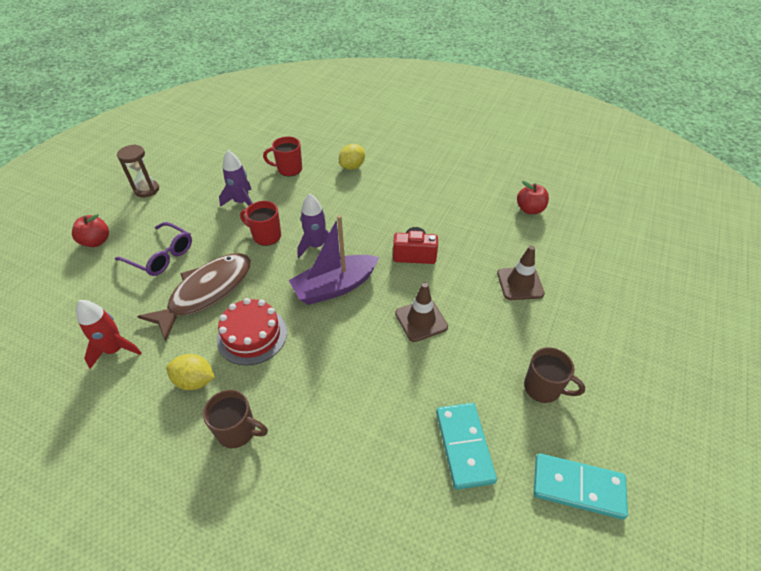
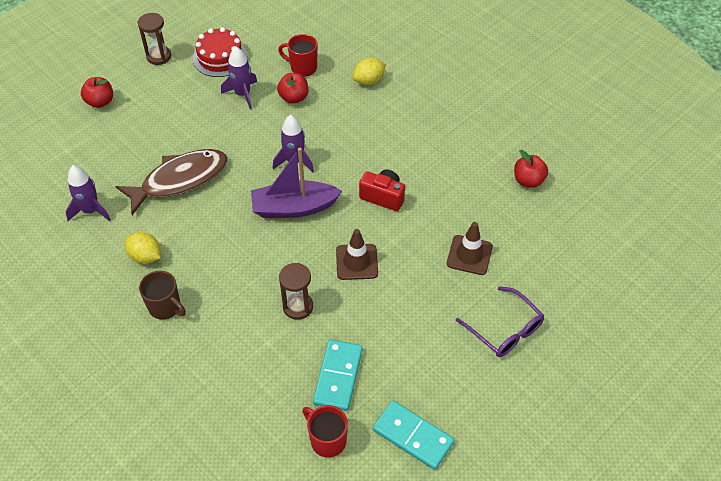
camera: 20 degrees right, 5 degrees up
red rocket [76,300,142,369] -> purple rocket [66,165,111,221]
purple glasses [115,222,192,276] -> purple glasses moved to [456,286,544,357]
red cake [217,298,287,365] -> red cake moved to [193,27,248,77]
red mug [240,201,281,246] -> red mug moved to [302,405,348,458]
brown mug [524,347,585,403] -> none
none -> red apple [277,73,309,104]
none -> brown hourglass [279,263,313,320]

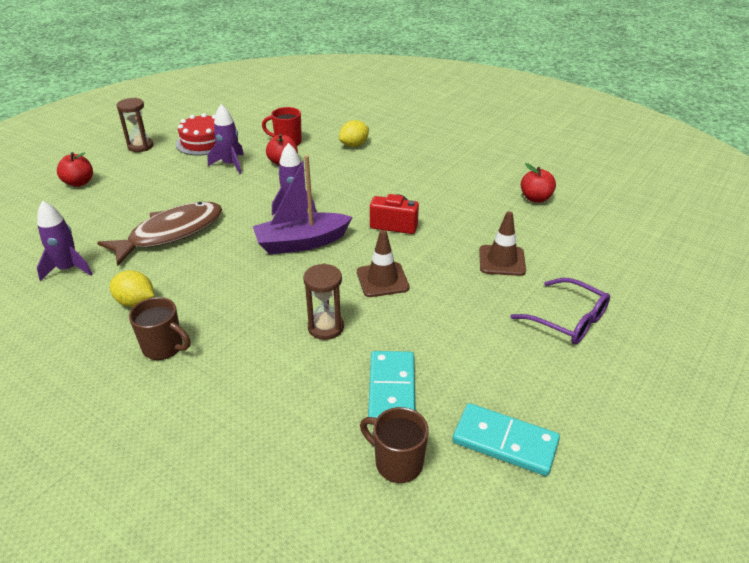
camera: 10 degrees left, 15 degrees down
red mug [302,405,348,458] -> brown mug [360,407,429,483]

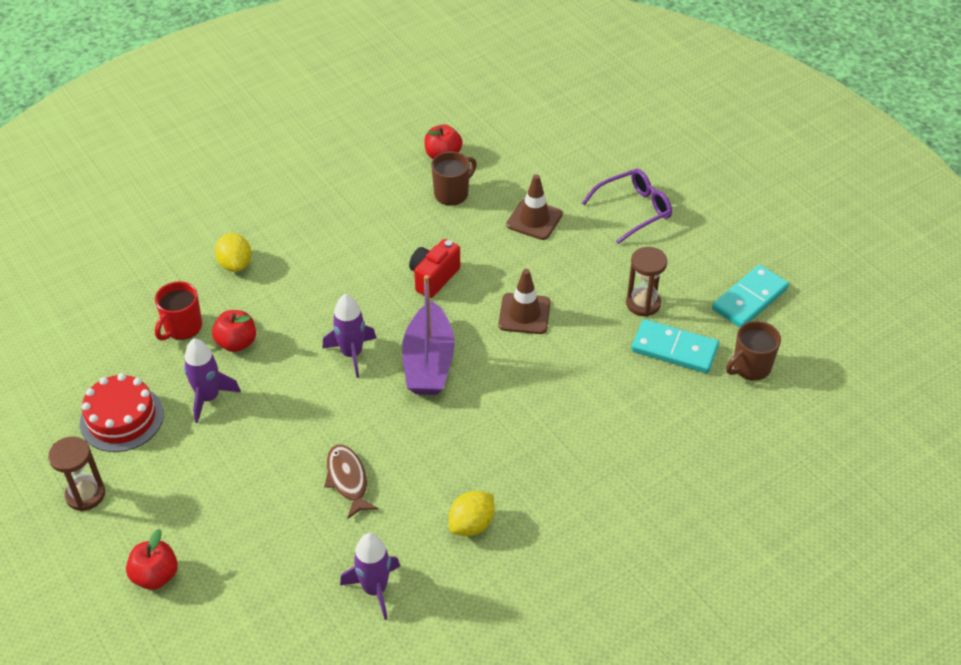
camera: 70 degrees left, 10 degrees up
brown fish [97,202,222,266] -> brown fish [324,445,378,519], size x0.56
brown mug [129,297,190,360] -> brown mug moved to [431,151,477,206]
brown hourglass [303,263,344,340] -> brown hourglass moved to [626,247,667,317]

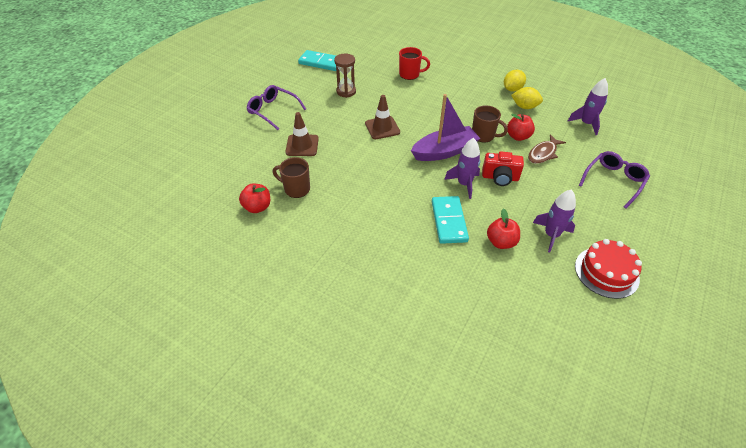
camera: 115 degrees left, 0 degrees up
brown hourglass [48,436,105,511] -> none
red apple [126,529,178,590] -> red apple moved to [507,114,535,141]
red mug [155,281,202,341] -> red mug moved to [399,47,430,80]
yellow lemon [215,233,251,272] -> yellow lemon moved to [504,70,526,92]
red camera [409,239,460,298] -> red camera moved to [482,151,524,186]
turquoise domino [631,319,719,373] -> turquoise domino moved to [432,196,469,244]
brown mug [726,321,781,381] -> brown mug moved to [472,105,508,143]
none -> purple glasses [579,151,650,209]

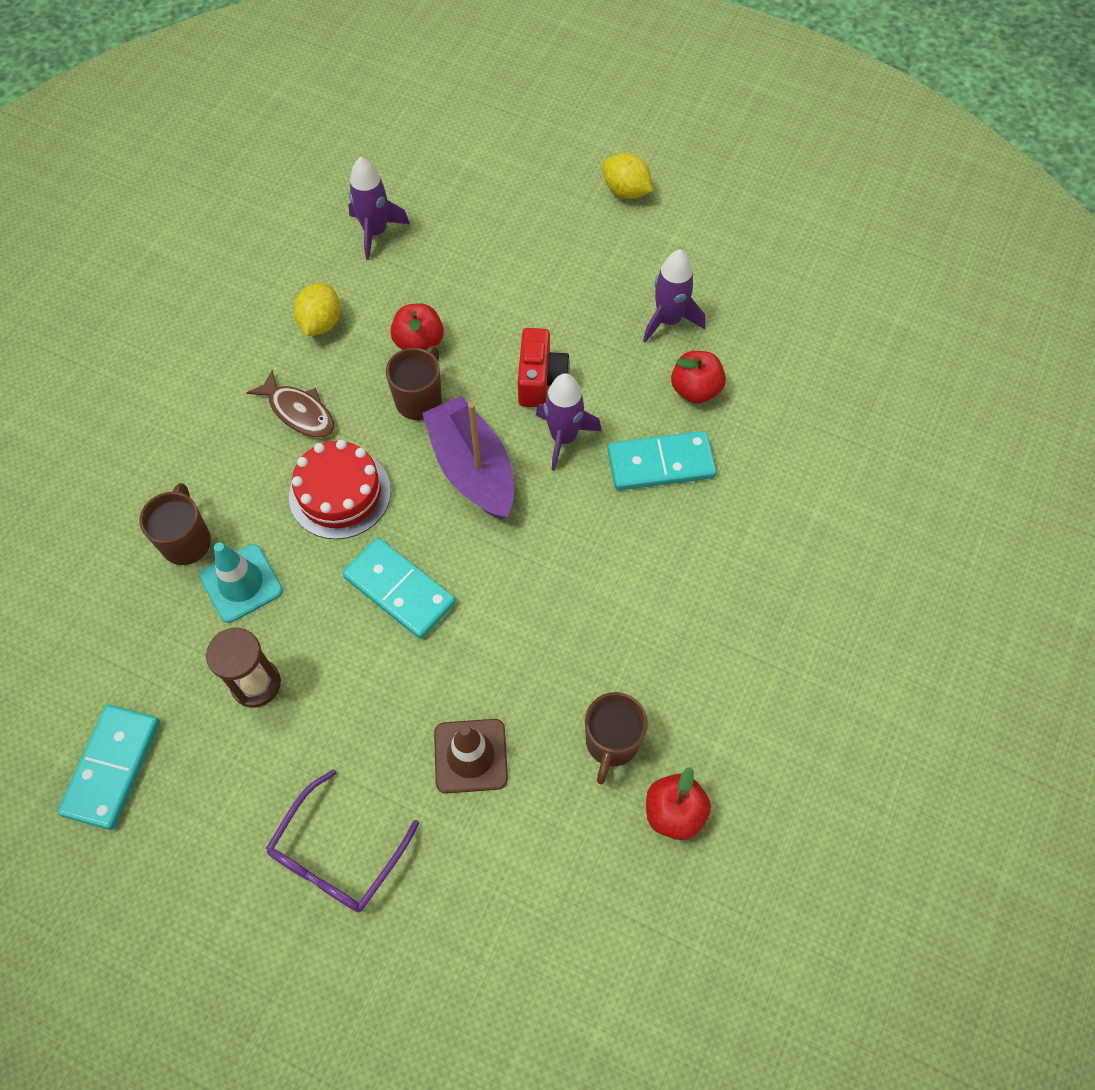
camera: 95 degrees left, 15 degrees up
brown traffic cone [365,95,400,139] -> turquoise domino [343,538,456,639]
red mug [399,47,430,80] -> brown mug [139,483,211,565]
yellow lemon [504,70,526,92] -> yellow lemon moved to [603,153,653,199]
brown fish [528,134,566,164] -> brown fish moved to [247,370,334,438]
red cake [575,239,642,299] -> red cake moved to [289,440,391,539]
purple glasses [579,151,650,209] -> none
none -> turquoise traffic cone [199,542,283,623]

